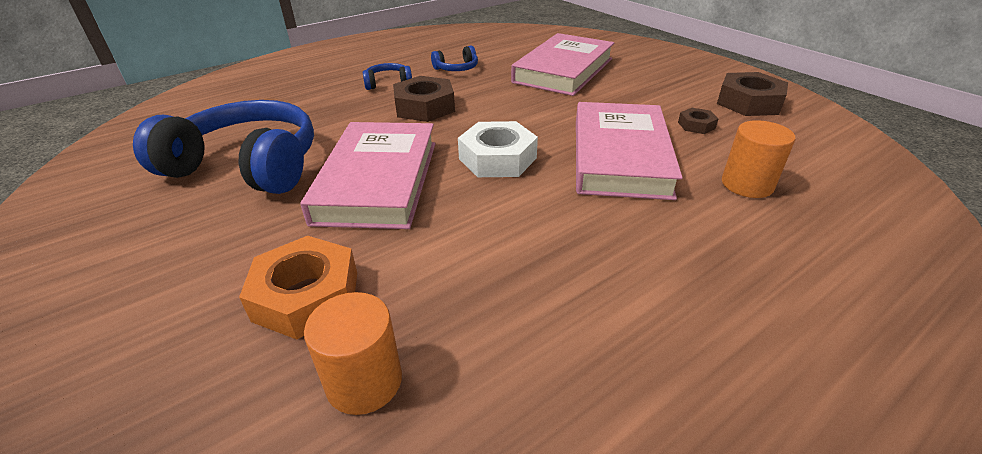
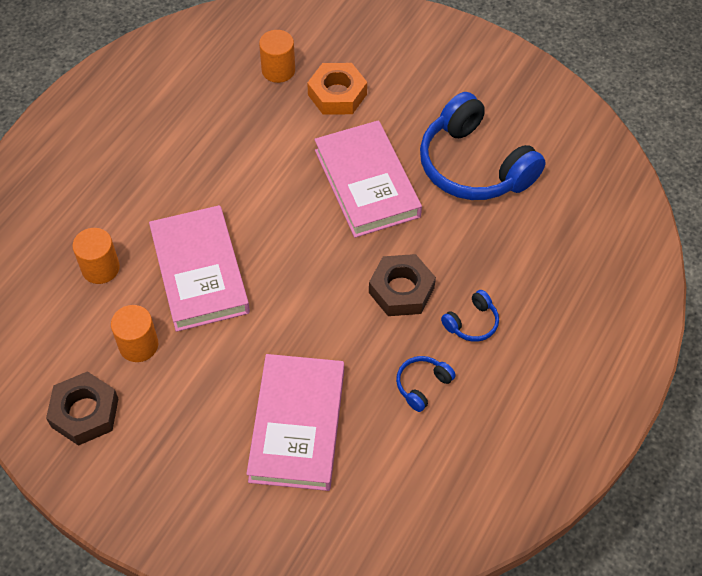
camera: 155 degrees right, 20 degrees up
blue headphones [133,100,314,194] -> blue headphones turned 60 degrees clockwise [420,92,546,200]
white nut [458,121,538,177] -> none
brown nut [678,108,718,134] -> orange cylinder [111,305,158,362]

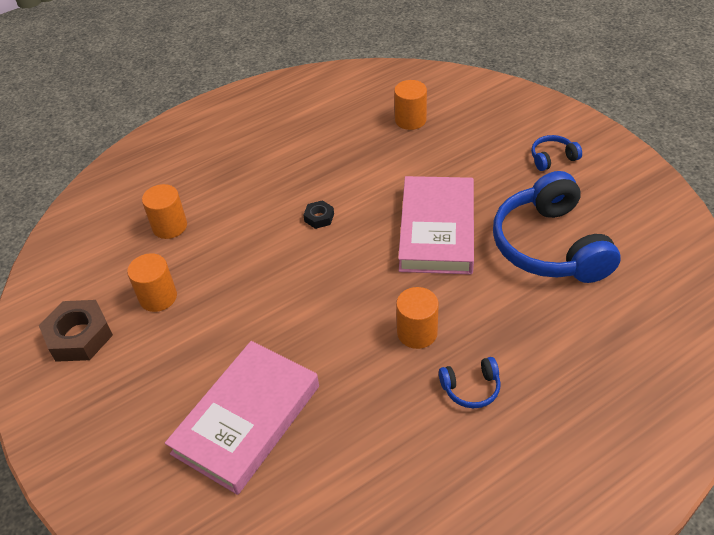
camera: 30 degrees right, 10 degrees down
pink book [149,205,250,332] -> none
orange nut [307,63,367,115] -> none
brown nut [369,254,436,316] -> orange cylinder [396,287,439,349]
blue headphones [396,356,456,412] -> blue headphones moved to [531,135,582,171]
none -> black nut [303,200,334,229]

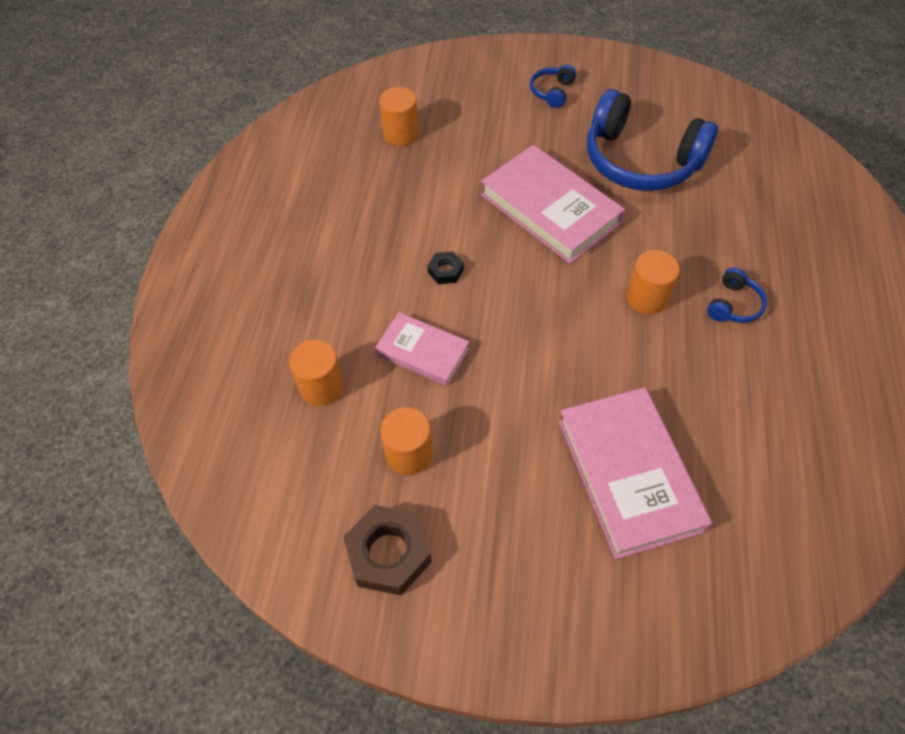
camera: 50 degrees left, 10 degrees up
none -> pink book [375,312,469,386]

